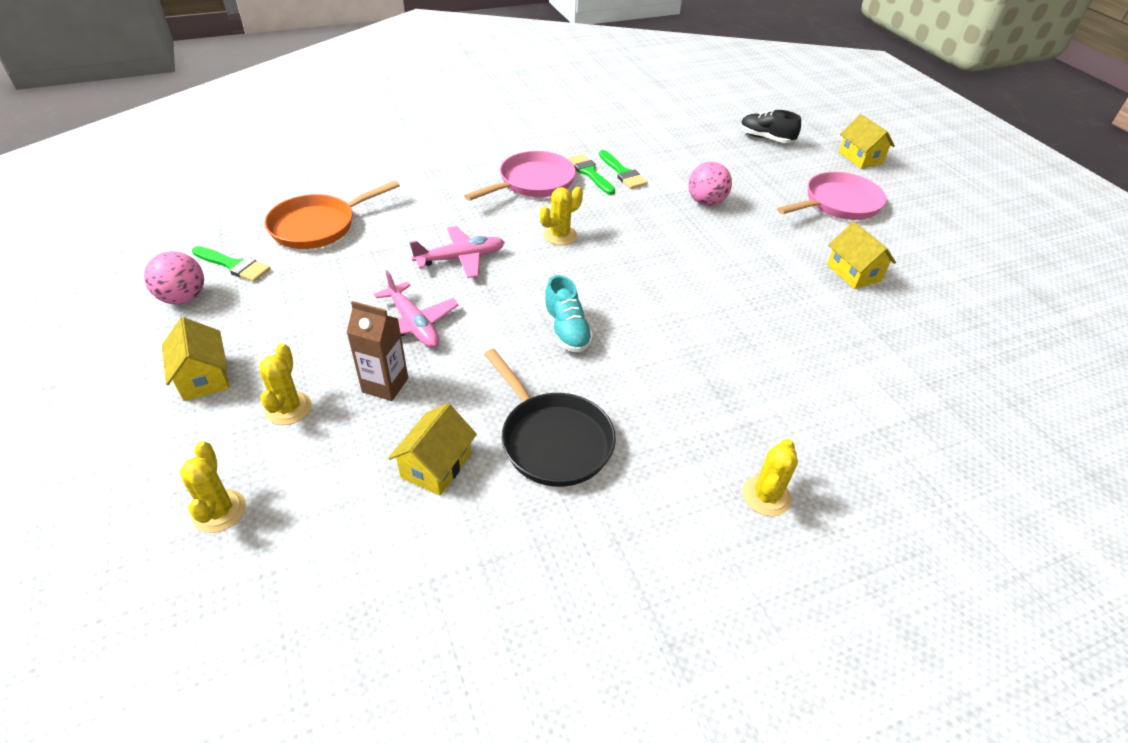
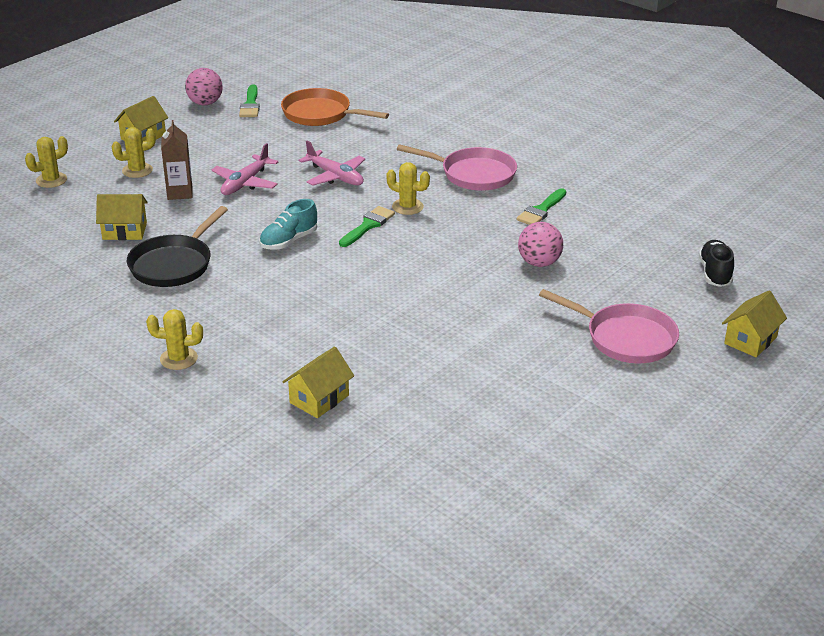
camera: 65 degrees right, 10 degrees down
green brush [567,154,615,195] -> green brush moved to [339,206,395,247]
yellow house [827,222,896,289] -> yellow house moved to [282,347,354,418]

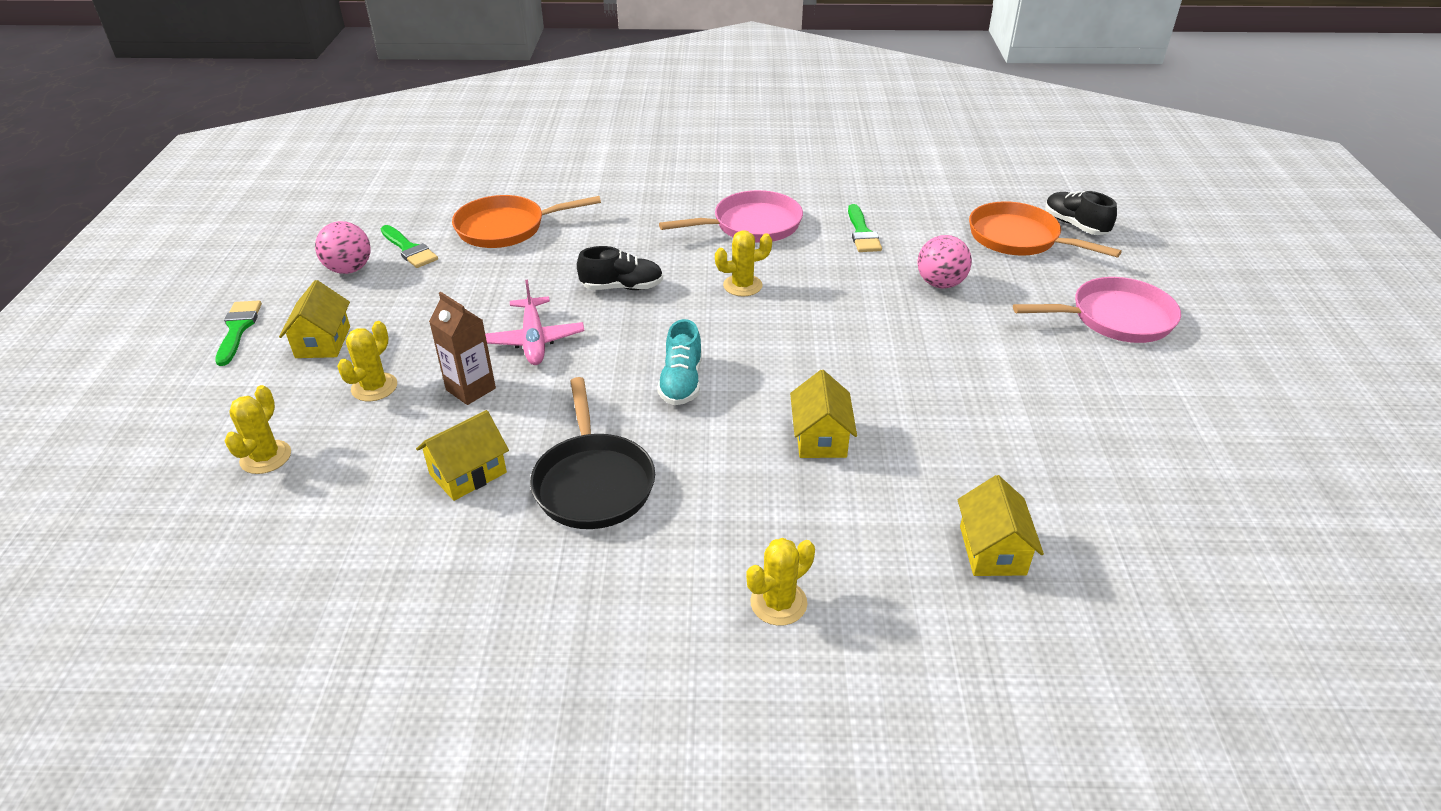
camera: 40 degrees left, 5 degrees up
pink plane [298,141,365,186] -> black shoe [577,246,663,290]
green brush [339,206,395,247] -> green brush moved to [215,300,262,366]
yellow house [722,291,787,357] -> yellow house moved to [790,370,857,458]
none -> orange pan [969,201,1122,258]

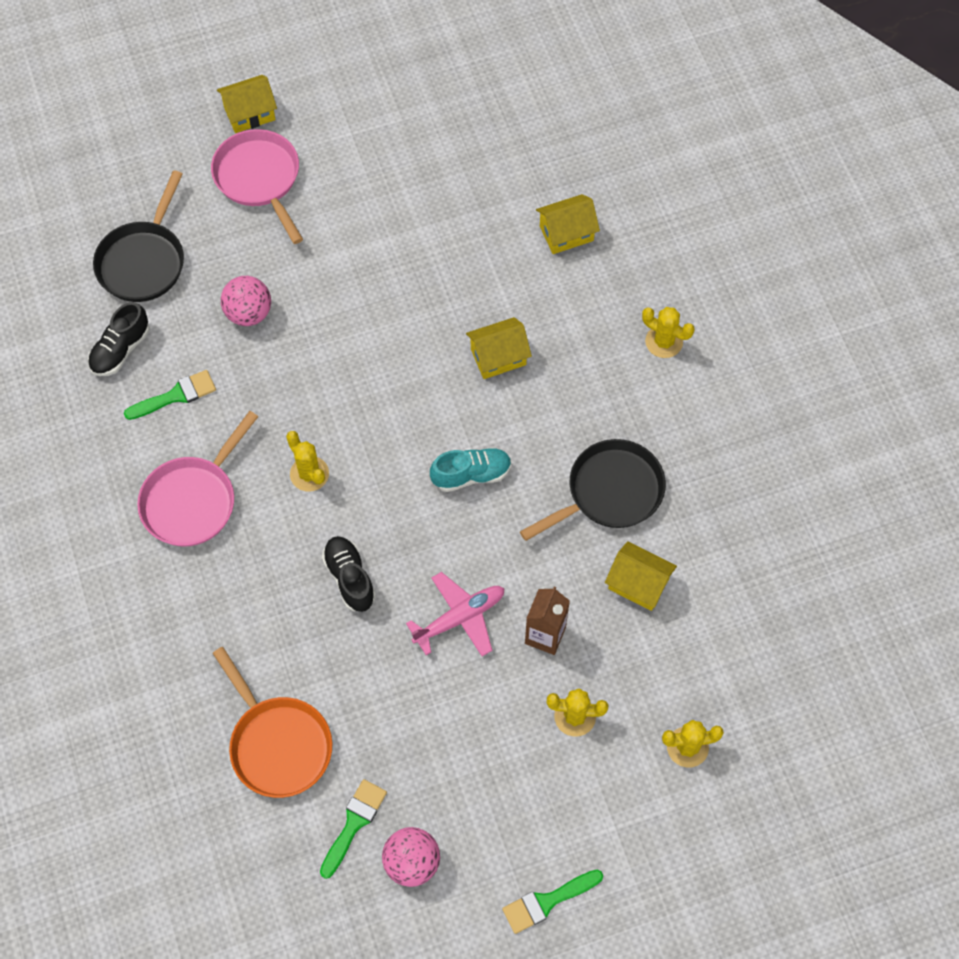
camera: 110 degrees left, 25 degrees up
yellow house [279,280,350,358] -> yellow house moved to [217,75,277,133]
pink pan [659,190,803,243] -> pink pan turned 105 degrees counterclockwise [137,411,258,546]
orange pan [969,201,1122,258] -> black pan [93,170,184,302]
black shoe [1045,191,1117,235] -> black shoe moved to [88,302,149,376]

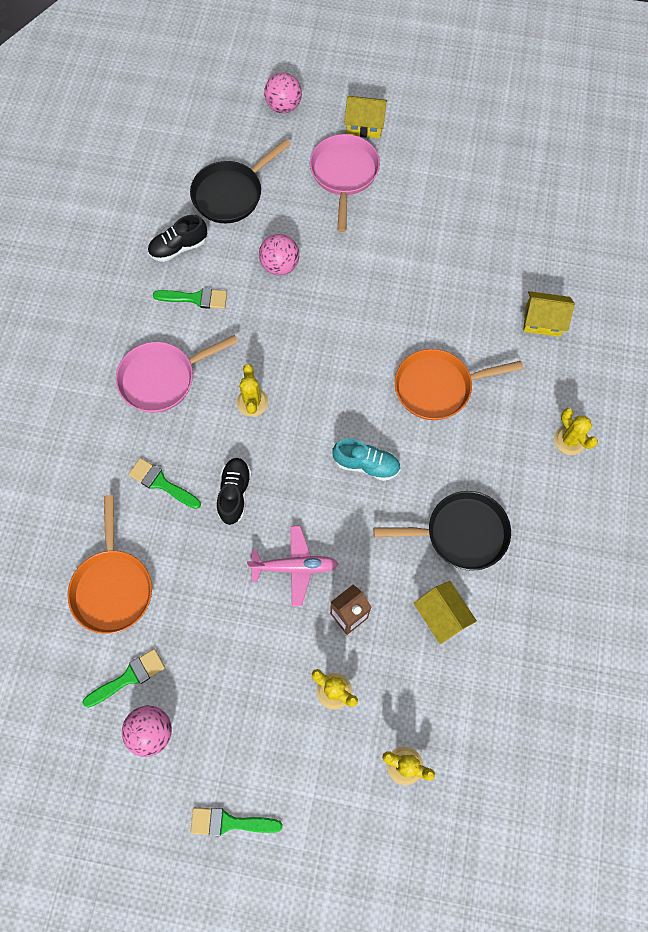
camera: 30 degrees right, 5 degrees up
yellow house [466,317,532,379] -> orange pan [395,349,523,420]
none -> green brush [128,458,201,509]
none -> pink ball [264,73,302,113]

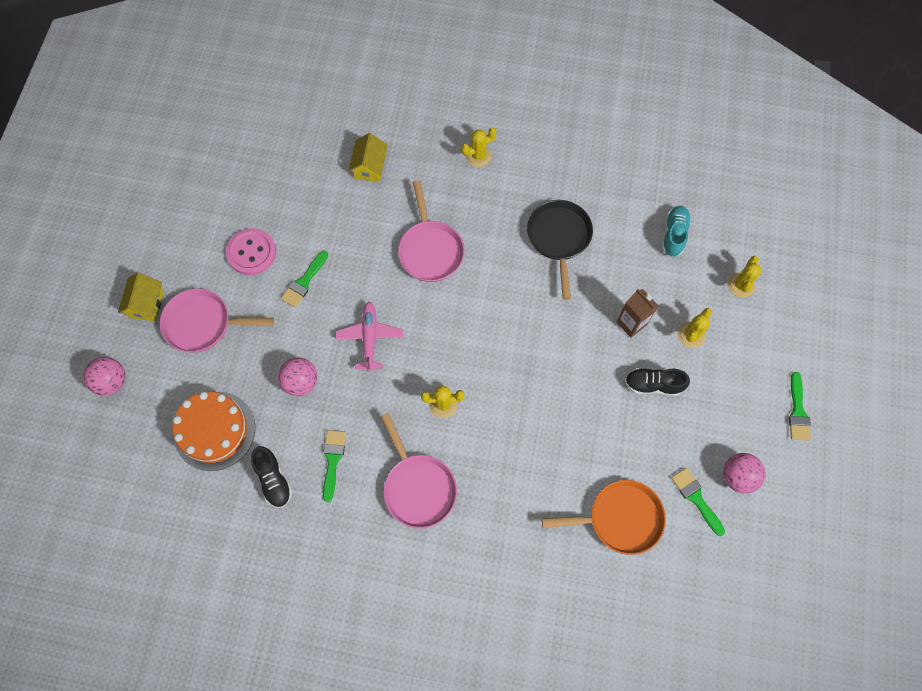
camera: 90 degrees left, 0 degrees up
green brush [128,458,201,509] -> green brush moved to [281,250,328,308]
black pan [190,139,291,223] -> orange cake [172,391,255,471]
black shoe [217,458,252,525] -> black shoe moved to [625,368,690,396]
pink plane [247,526,338,606] -> pink plane moved to [335,301,403,372]
turquoise shoe [333,439,400,481] -> turquoise shoe moved to [662,206,691,257]
orange pan [395,349,523,420] -> pink pan [398,180,465,282]
yellow house [414,581,477,644] -> none
none -> pink button [226,228,276,275]

